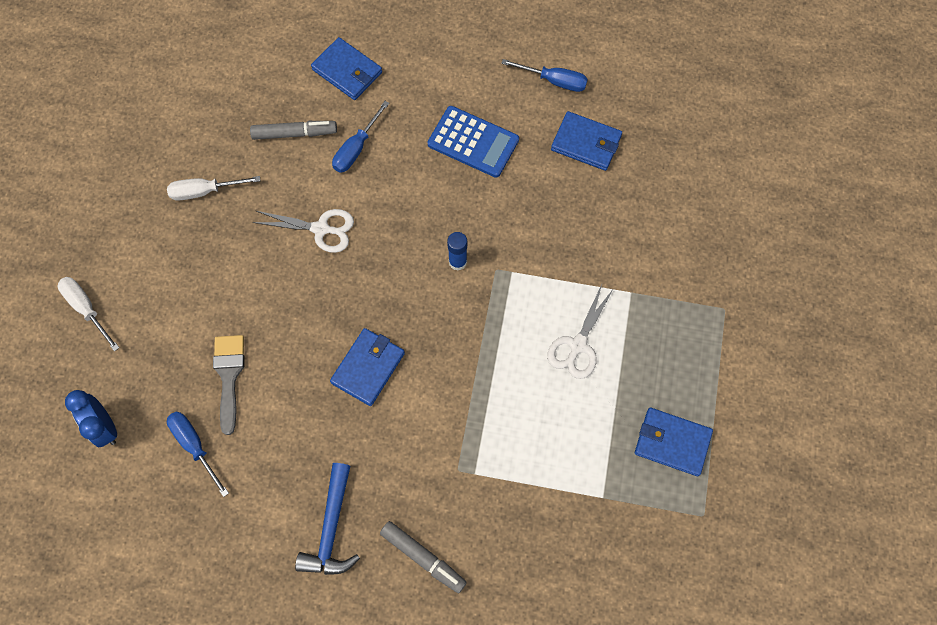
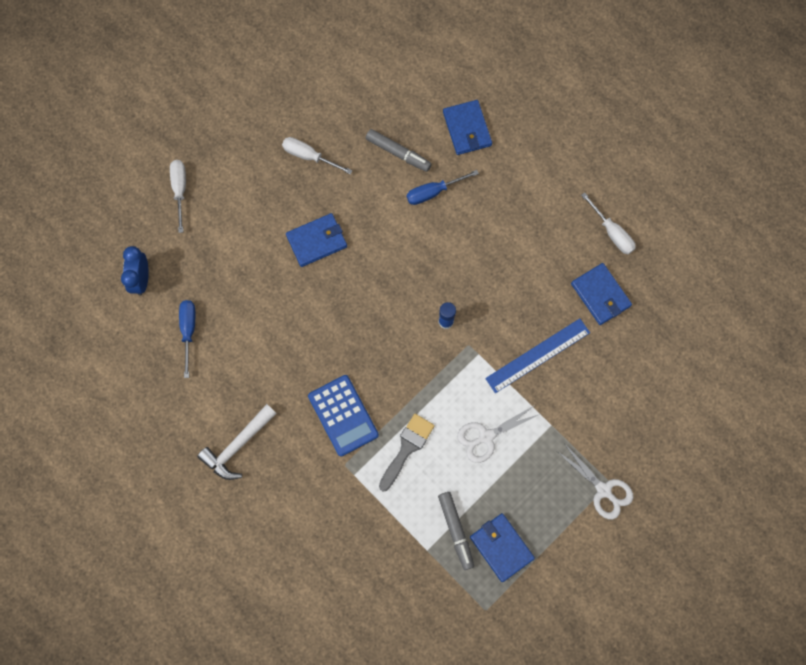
camera: 35 degrees right, 5 degrees up
grey brush [213,335,245,435] -> grey brush moved to [379,414,435,491]
white scissors [253,209,354,253] -> white scissors moved to [557,445,633,519]
blue hammer [295,463,360,575] -> white hammer [197,404,277,480]
blue wallet [330,328,405,406] -> blue wallet moved to [286,213,347,267]
grey marker [380,521,467,593] -> grey marker moved to [438,492,474,570]
blue calculator [428,106,519,178] -> blue calculator moved to [308,375,379,457]
blue screwdriver [501,59,588,92] -> white screwdriver [581,192,636,254]
none -> blue ruler [485,318,590,393]

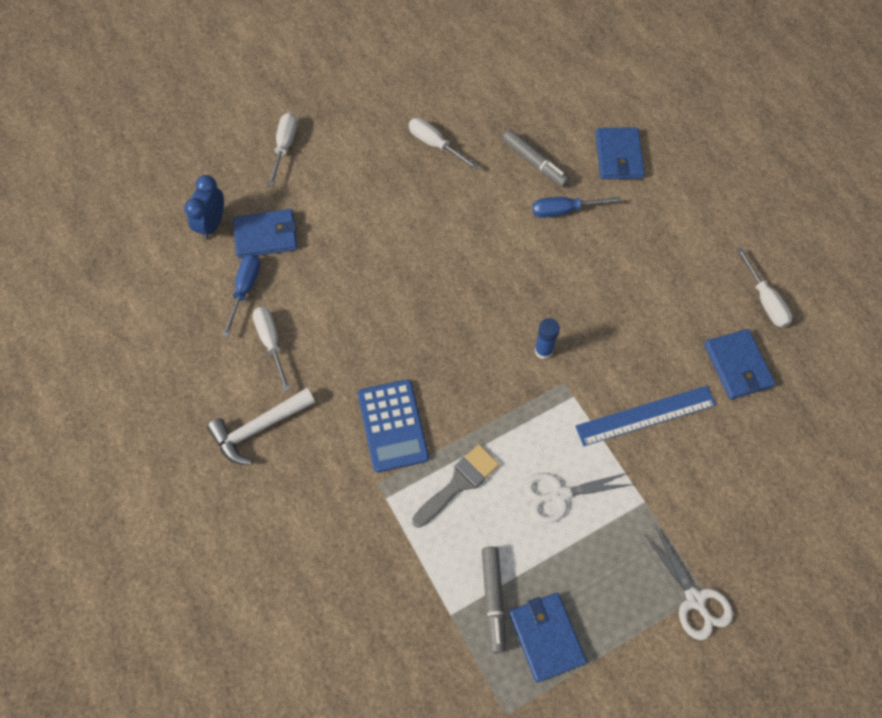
camera: 15 degrees right, 10 degrees down
blue wallet [286,213,347,267] -> blue wallet moved to [233,209,298,258]
none -> white screwdriver [253,307,290,392]

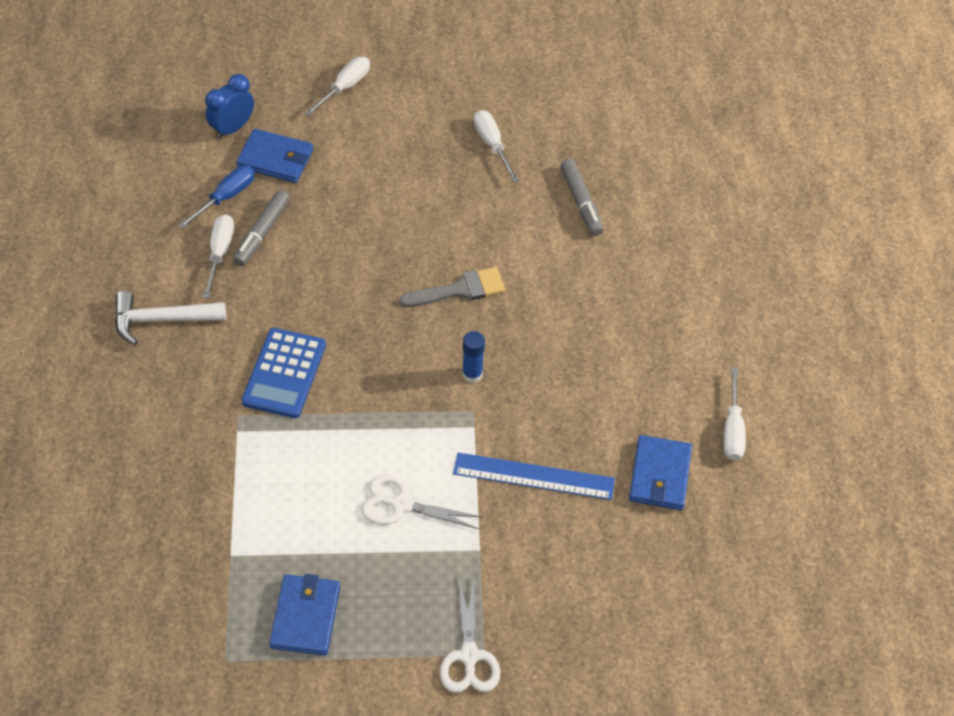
camera: 25 degrees right, 10 degrees down
grey brush [412,444,500,528] -> grey brush moved to [400,267,505,307]
grey marker [482,547,506,653] -> grey marker moved to [233,190,290,266]
blue screwdriver [533,197,621,218] -> none
blue wallet [596,127,645,179] -> none

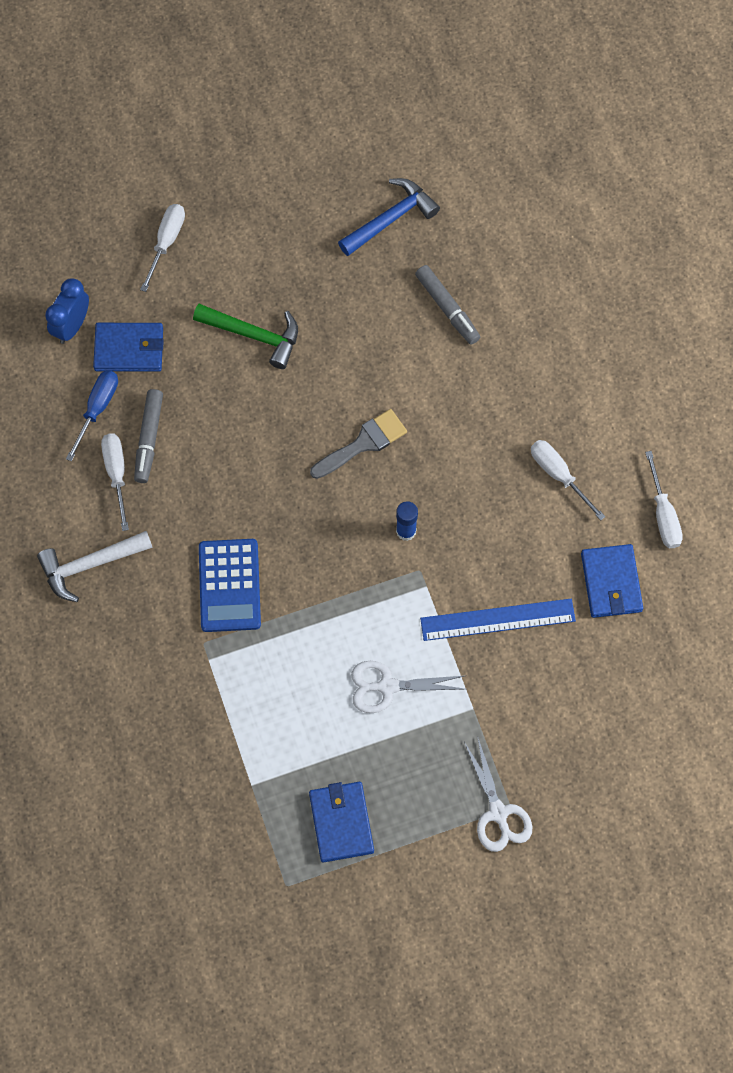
camera: 15 degrees left, 15 degrees up
white screwdriver [474,110,519,182] -> white screwdriver moved to [531,440,606,521]
none -> green hammer [193,304,298,369]
none -> blue hammer [338,178,440,256]

